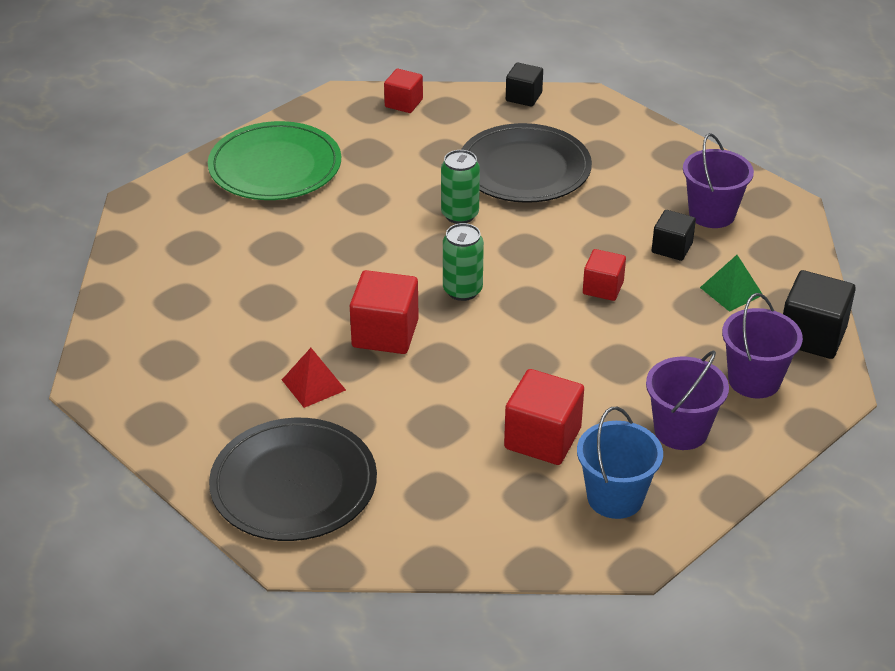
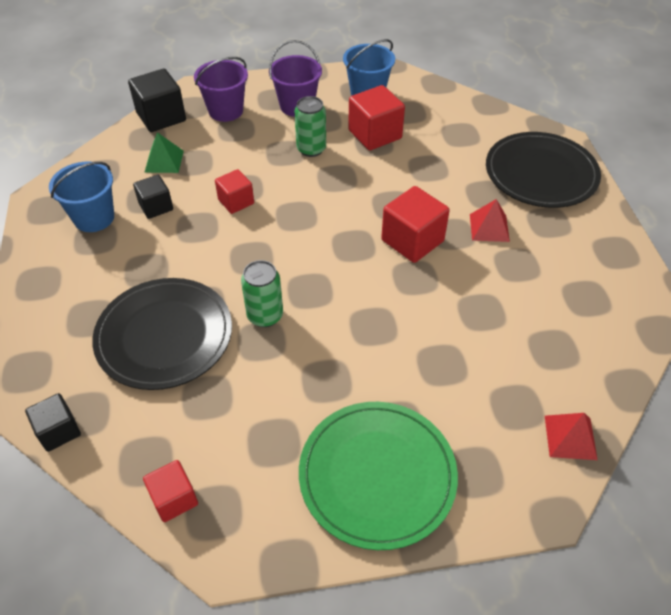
camera: 145 degrees left, 10 degrees up
green can [443,223,484,301] -> green can moved to [294,96,326,157]
purple bucket [683,133,754,228] -> blue bucket [49,162,114,232]
none -> red pyramid [545,413,598,460]

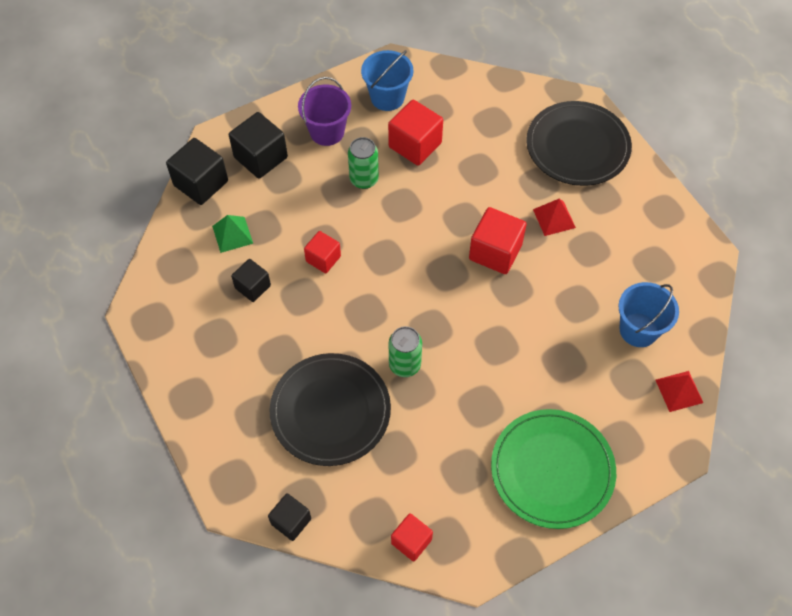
camera: 20 degrees left, 10 degrees up
blue bucket [49,162,114,232] -> blue bucket moved to [618,282,679,347]
purple bucket [194,57,248,122] -> black cube [229,112,288,179]

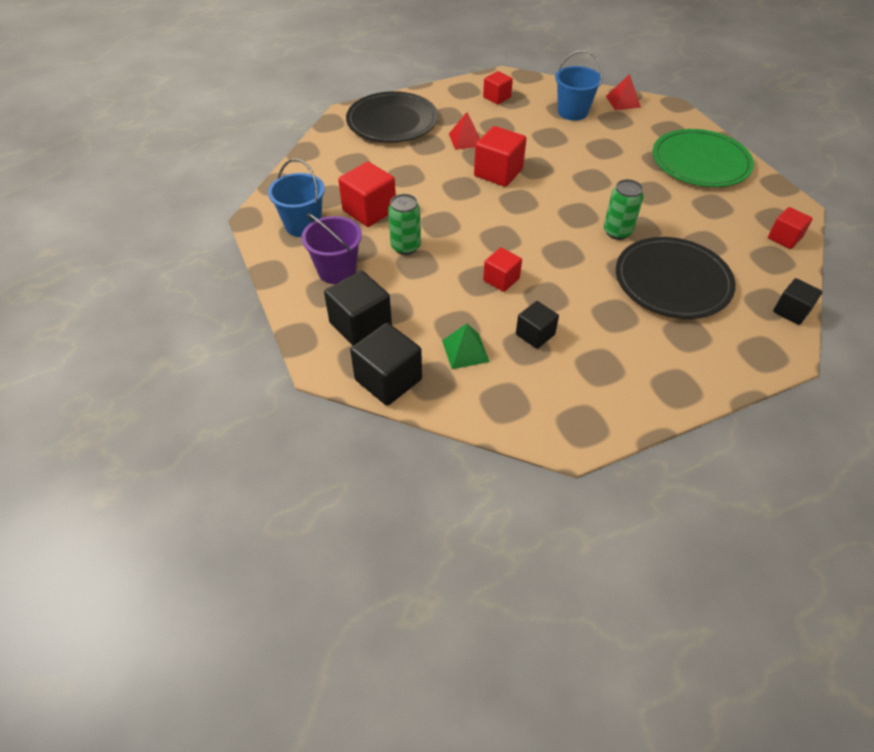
camera: 85 degrees left, 10 degrees down
none -> red cube [483,71,513,104]

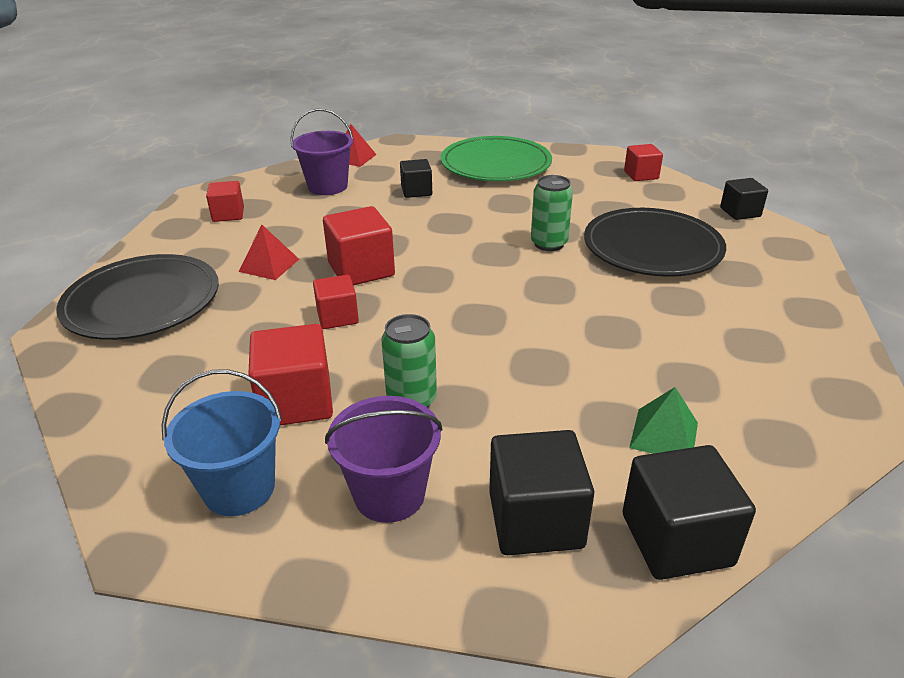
camera: 55 degrees left, 15 degrees down
red cube [483,247,522,292] -> red cube moved to [313,275,359,329]
black cube [516,301,559,349] -> black cube moved to [400,159,432,198]
blue bucket [555,50,603,121] -> purple bucket [290,109,353,195]

